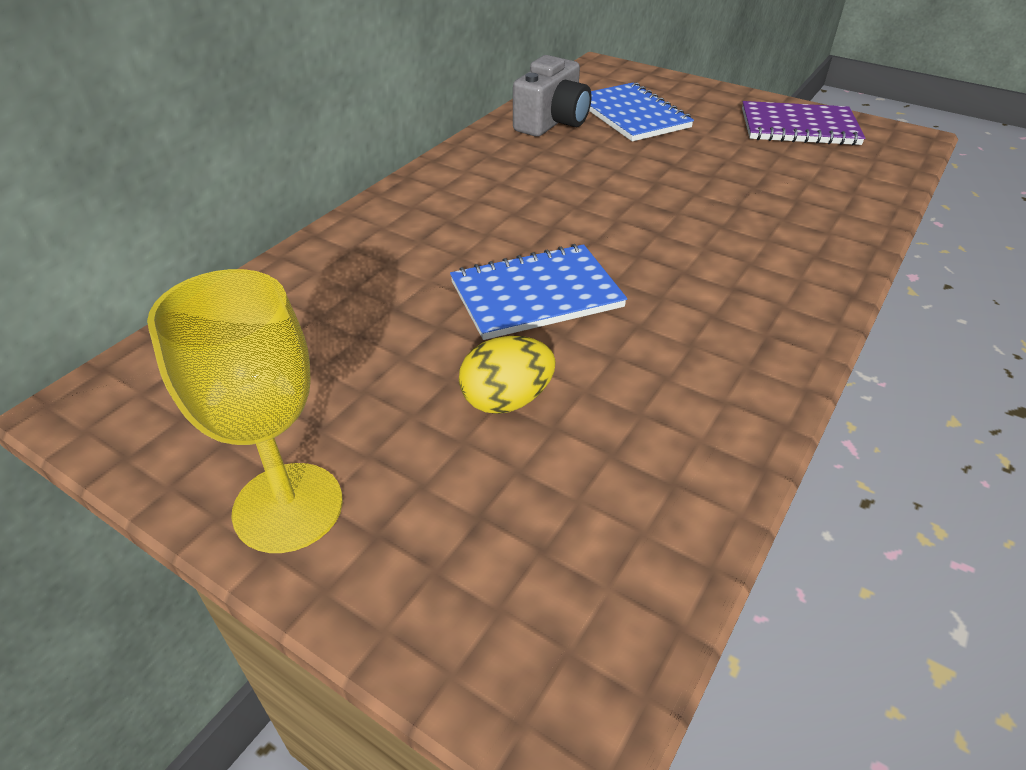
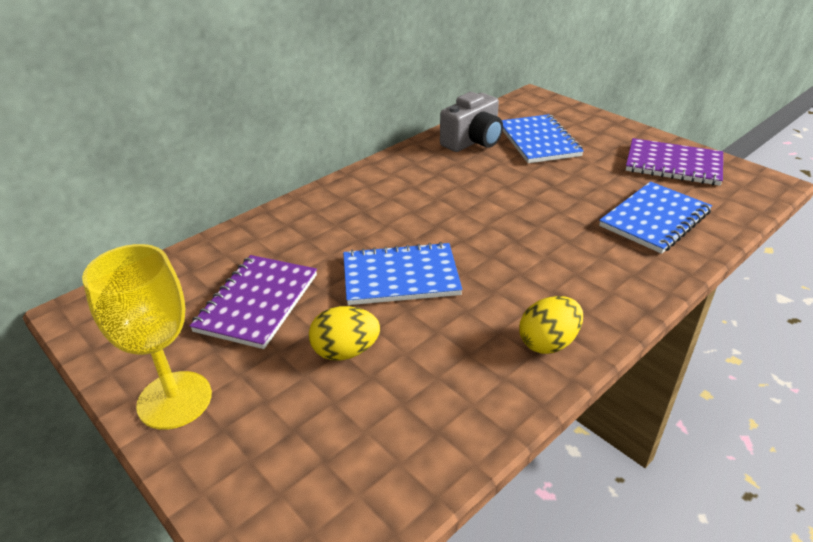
camera: 15 degrees right, 5 degrees down
none -> purple notebook [189,255,317,349]
none -> yellow egg [519,296,583,354]
none -> blue notebook [599,181,712,254]

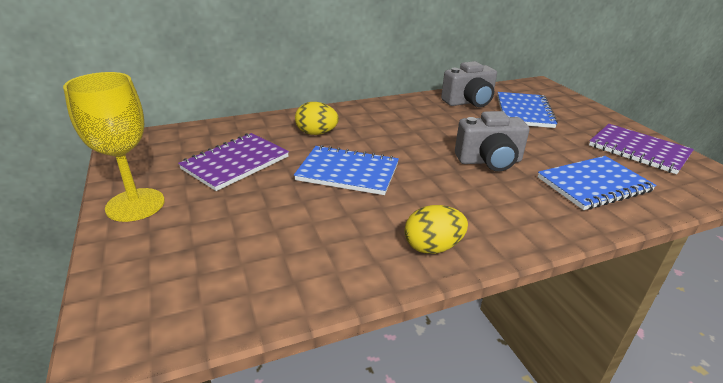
camera: 20 degrees right, 5 degrees down
yellow egg [309,306,380,361] -> yellow egg moved to [295,102,339,135]
none -> grey camera [455,111,530,171]

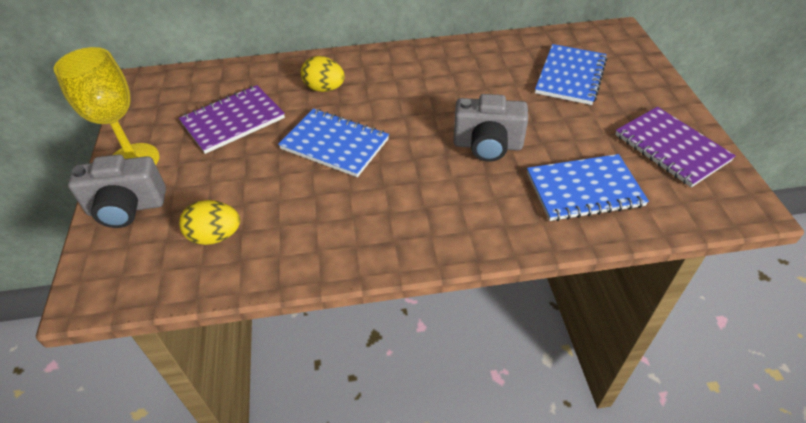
camera: 15 degrees right, 15 degrees up
yellow egg [405,205,468,254] -> yellow egg moved to [179,200,240,245]
grey camera [441,61,497,107] -> grey camera moved to [68,154,166,228]

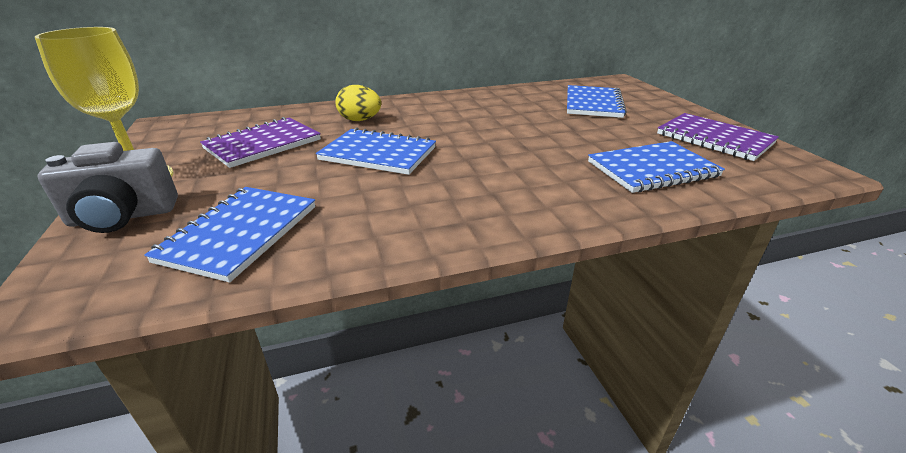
camera: 10 degrees left, 15 degrees down
yellow egg [179,200,240,245] -> blue notebook [144,187,315,283]
grey camera [453,94,528,162] -> none

